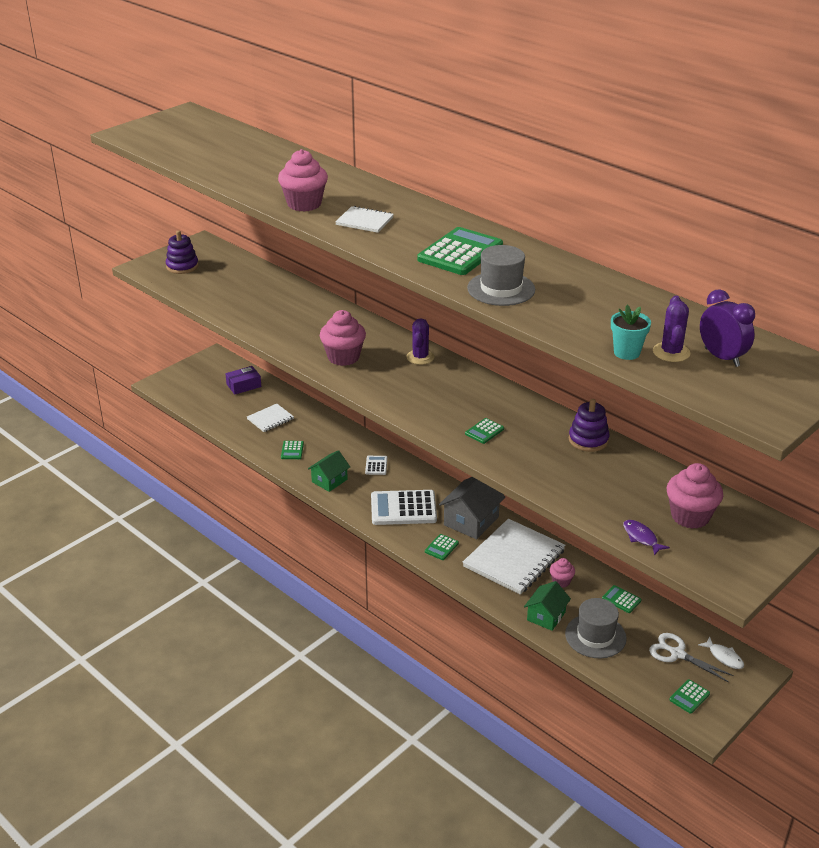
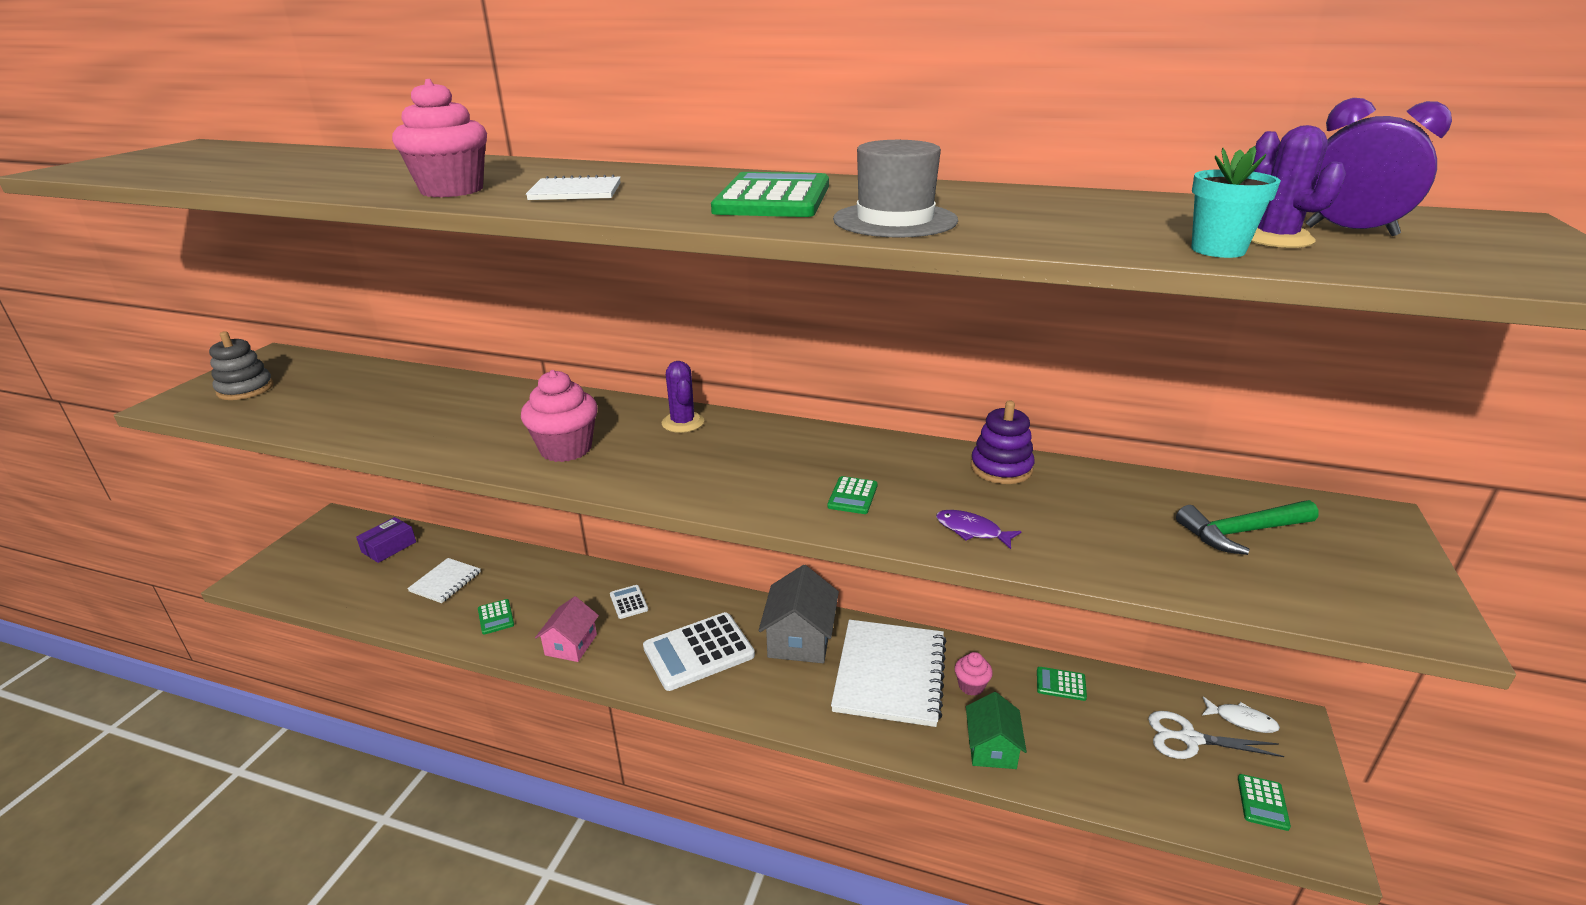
camera: 25 degrees left, 5 degrees down
purple stacking toy [166,230,199,274] -> grey stacking toy [209,331,274,400]
green house [308,450,350,492] -> pink house [535,596,599,662]
green calculator [425,534,459,560] -> none
grey hat [565,598,627,658] -> none
purple fish [623,520,670,556] -> purple fish moved to [936,510,1022,549]
pink cupcake [667,463,723,529] -> green hammer [1176,500,1319,555]

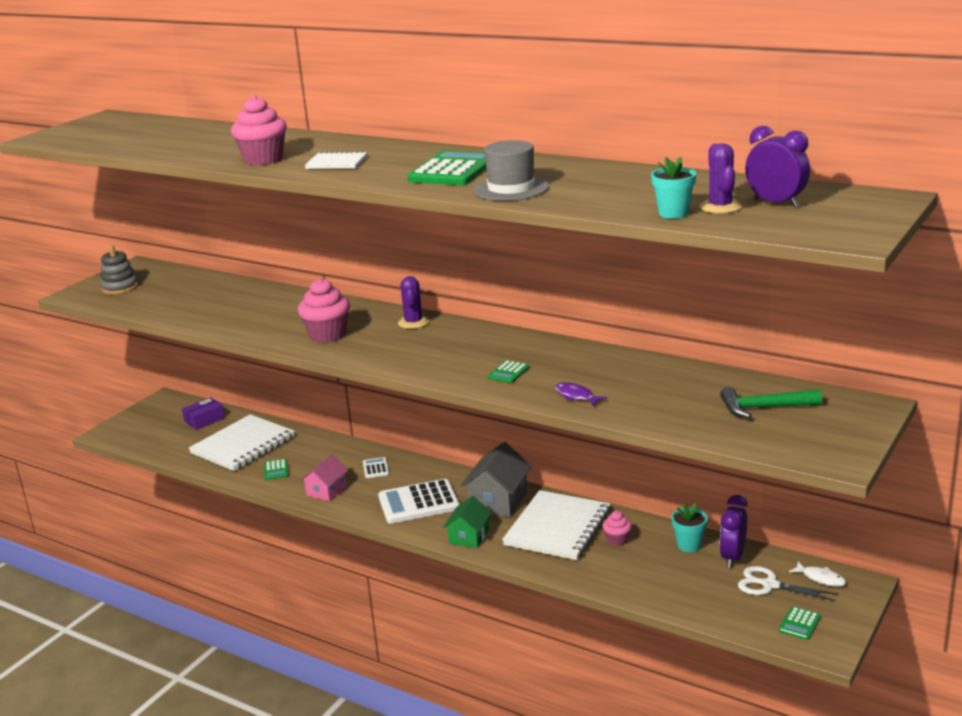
camera: 15 degrees right, 5 degrees down
white notebook [407,558,481,603] -> white notebook [189,414,295,471], size x1.94
green house [966,692,1027,769] -> green house moved to [443,496,492,548]
purple stacking toy [971,400,1035,484] -> none
green calculator [1037,667,1087,701] -> turquoise flower pot [671,503,708,552]
none -> purple clock [720,495,748,568]

